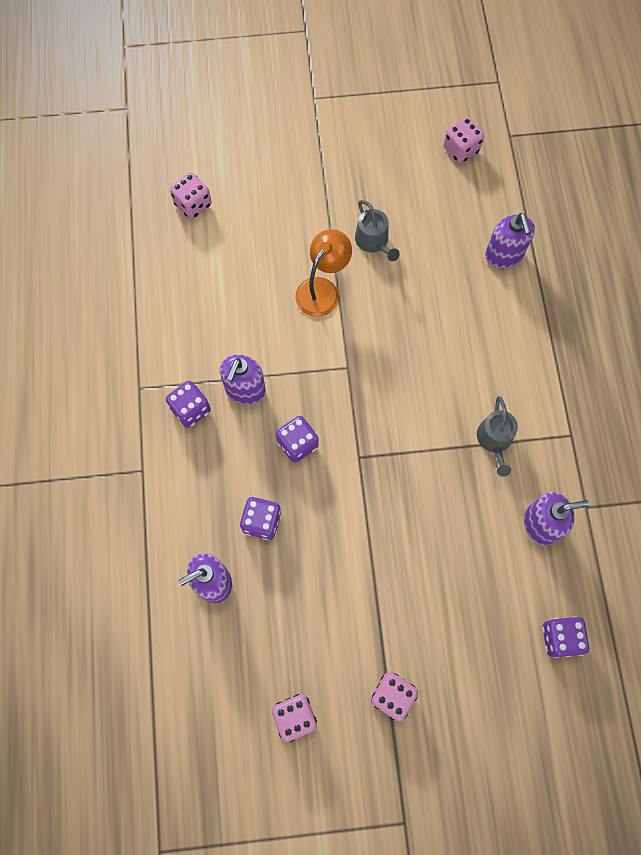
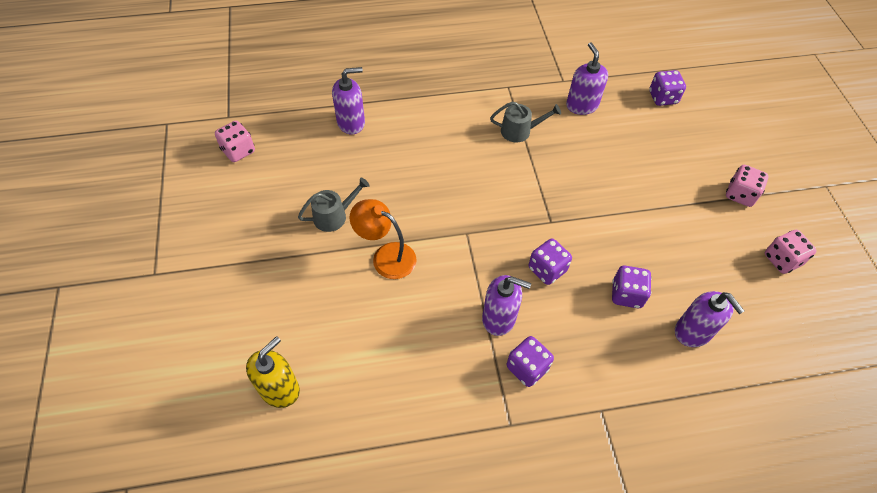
camera: 95 degrees left, 15 degrees down
pink dice [170,173,212,219] -> yellow soap dispenser [246,336,300,408]

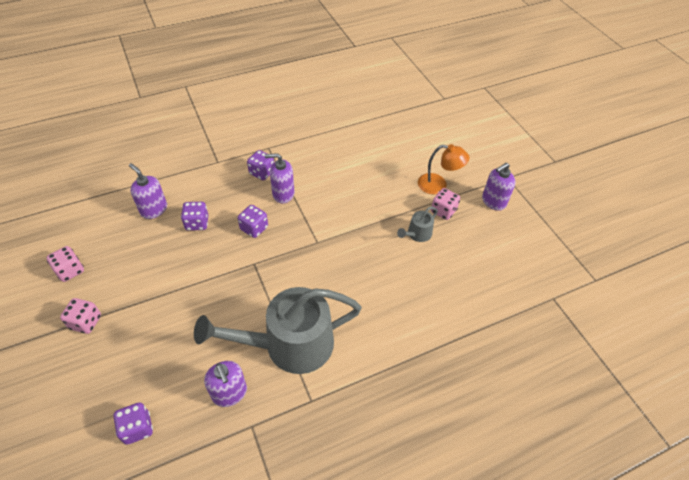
camera: 165 degrees right, 5 degrees down
pink dice [215,121,255,162] -> pink dice moved to [431,188,460,220]
yellow soap dispenser [246,336,300,408] -> none
purple soap dispenser [332,67,365,135] -> purple soap dispenser moved to [482,163,516,211]
orange lamp [350,199,417,279] -> orange lamp moved to [418,144,469,195]
grey watering can [490,101,561,143] -> grey watering can [194,287,362,374], size x2.34

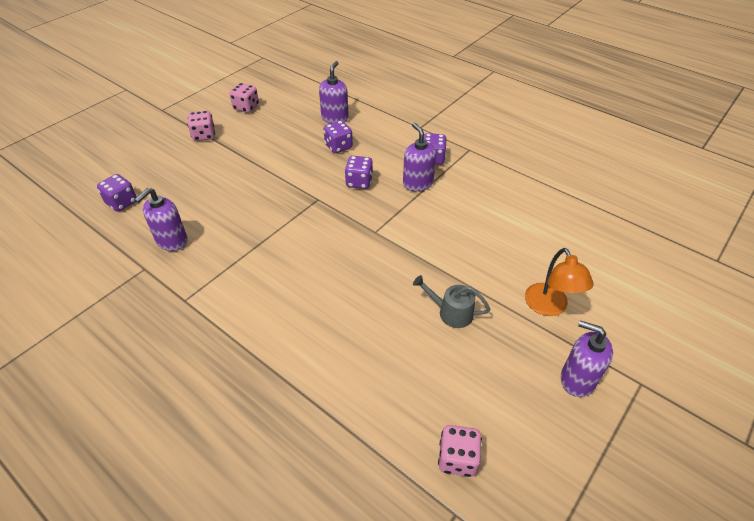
camera: 65 degrees right, 5 degrees down
grey watering can [194,287,362,374] -> none
pink dice [431,188,460,220] -> pink dice moved to [438,425,482,477]

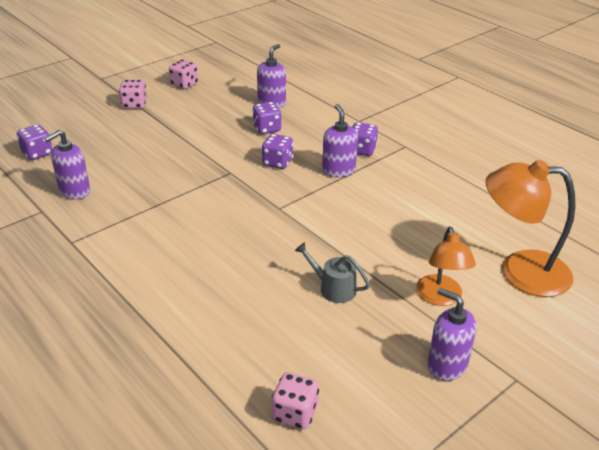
camera: 10 degrees right, 10 degrees down
none -> orange lamp [486,160,576,297]

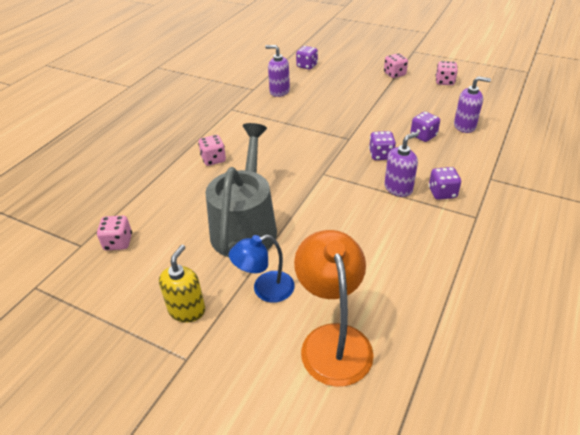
camera: 70 degrees right, 5 degrees up
grey watering can [295,242,370,303] -> grey watering can [205,123,277,257], size x2.34
orange lamp [416,227,476,306] -> blue lamp [229,235,294,303]
purple soap dispenser [428,288,477,381] -> yellow soap dispenser [159,245,205,322]
none -> pink dice [198,135,226,166]

